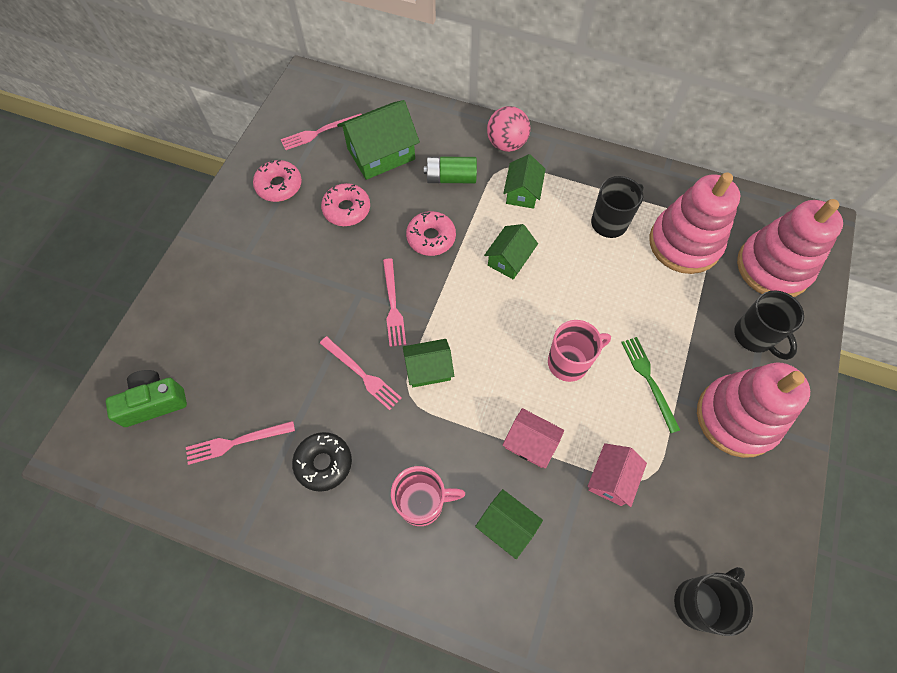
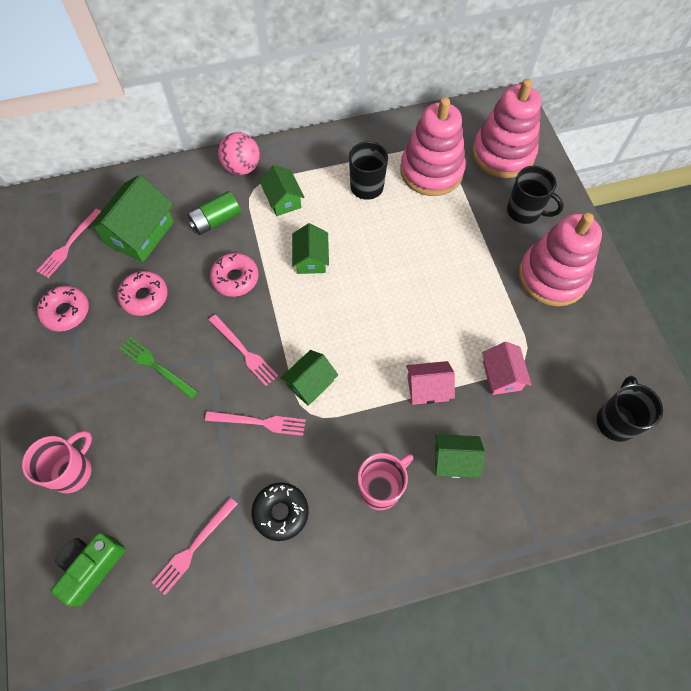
camera: 35 degrees left, 0 degrees up
pink mug [548,320,611,382] -> pink mug moved to [22,431,92,493]
green fork [621,337,680,433] -> green fork moved to [119,337,198,399]

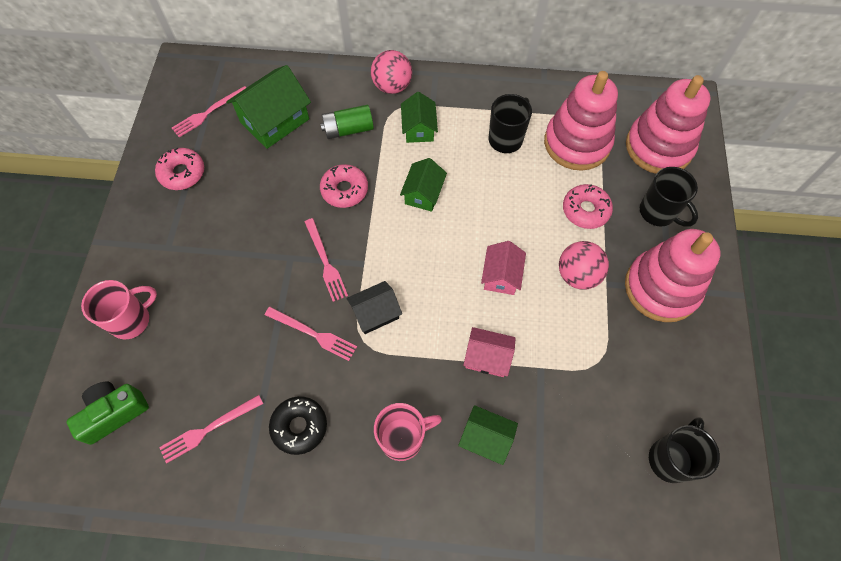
camera: 20 degrees right, 0 degrees up
pink donut [117,271,168,316] -> pink donut moved to [563,184,613,229]
green fork [119,337,198,399] -> none
green house [281,350,338,406] -> black house [346,281,402,334]
pink house [482,342,532,395] -> pink house moved to [481,241,526,295]
none -> pink ball [559,241,609,289]

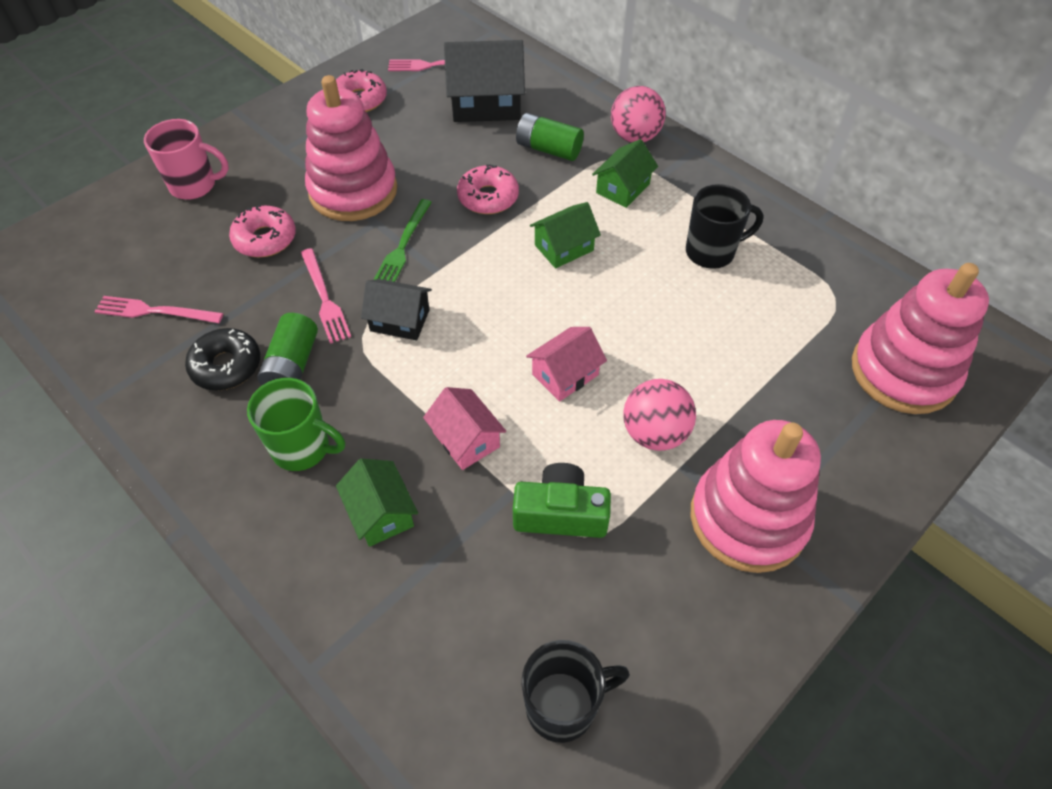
camera: 40 degrees right, 10 degrees down
green camera [66,382,149,445] -> green camera moved to [513,463,611,538]
green house [226,65,311,149] -> black house [444,40,525,122]
pink fork [304,218,348,302] -> green fork [373,199,432,282]
pink mug [374,403,442,461] -> green mug [247,378,345,471]
pink stacking toy [544,71,618,171] -> pink stacking toy moved to [305,75,397,221]
pink donut [563,184,613,229] -> pink donut moved to [229,205,296,257]
black mug [640,167,698,227] -> none
none -> green battery [257,313,318,385]

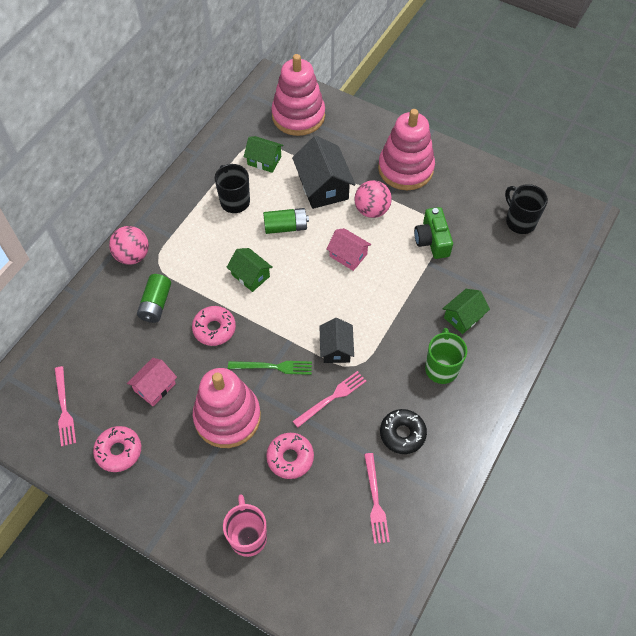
camera: 105 degrees left, 5 degrees up
green battery [257,313,318,385] -> green battery moved to [263,208,309,234]
pink house [423,387,506,470] -> pink house moved to [127,358,177,406]
black house [444,40,525,122] -> black house moved to [292,136,356,209]
green house [592,139,658,208] -> green house moved to [244,136,284,173]

